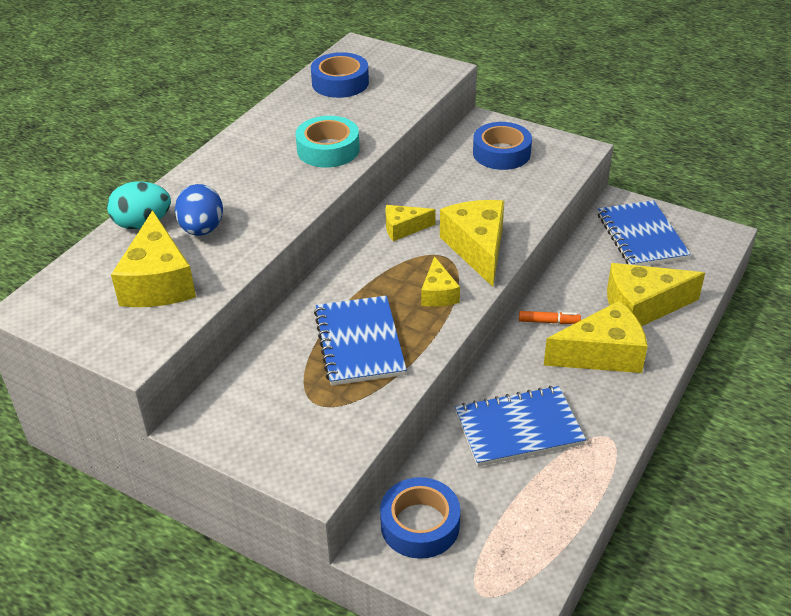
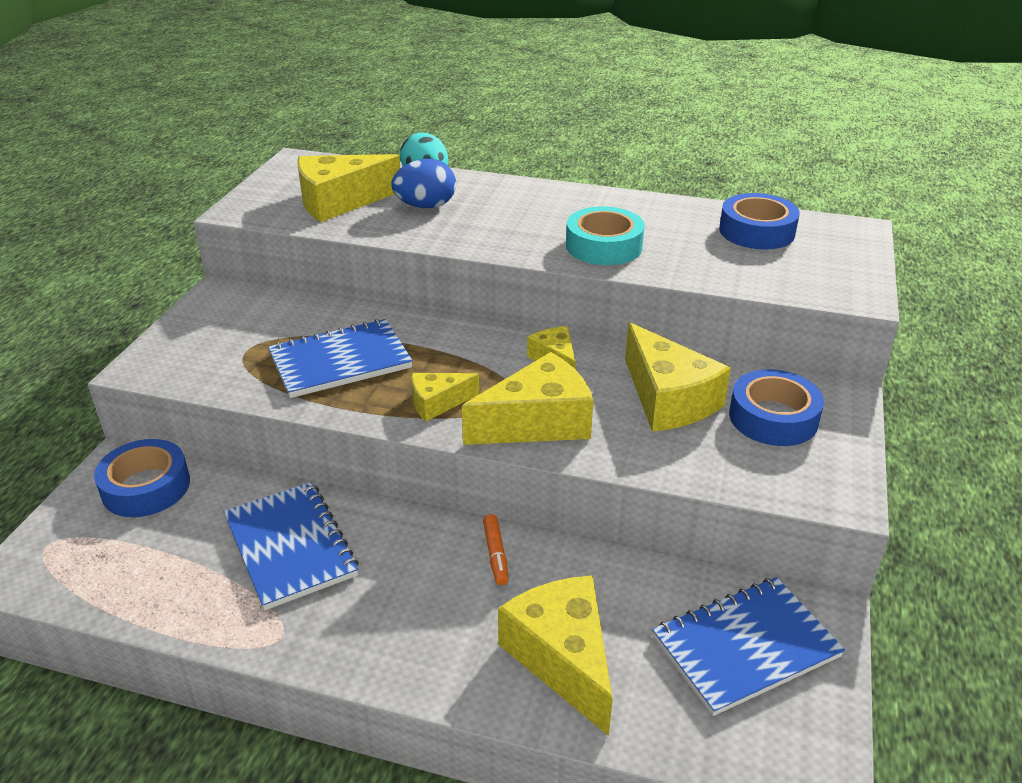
camera: 75 degrees right, 5 degrees down
yellow cheese [544,300,648,373] -> yellow cheese moved to [625,322,731,432]

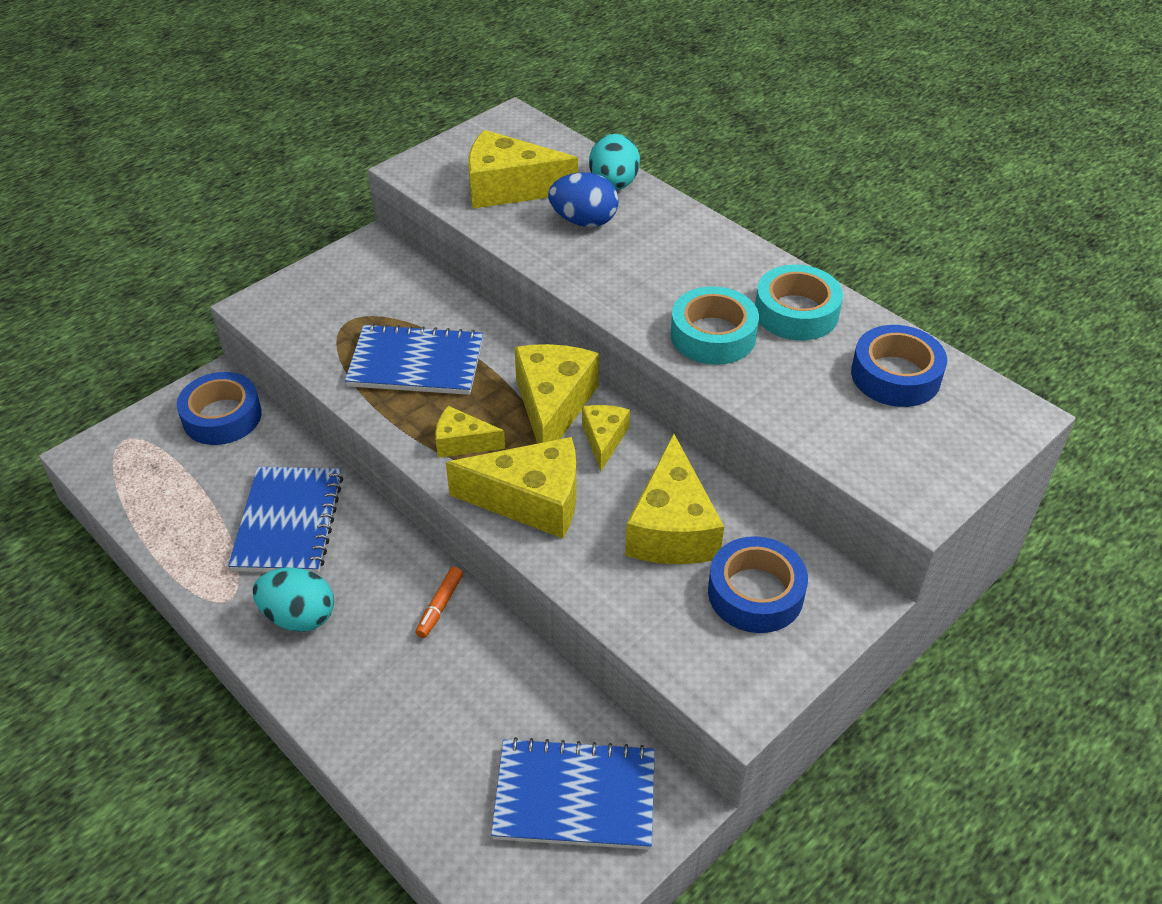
camera: 30 degrees right, 10 degrees up
yellow cheese [498,575,613,736] -> yellow cheese moved to [514,344,599,444]
none -> turquoise egg [253,567,334,632]
none -> turquoise tape [755,265,843,340]

